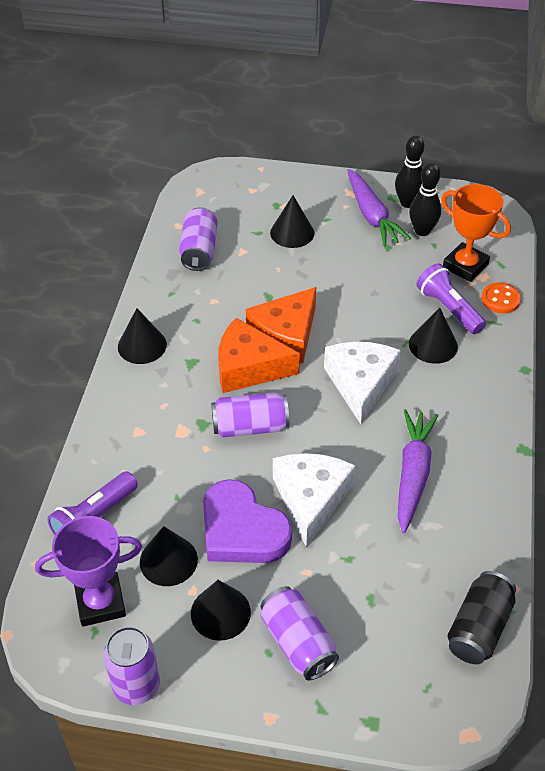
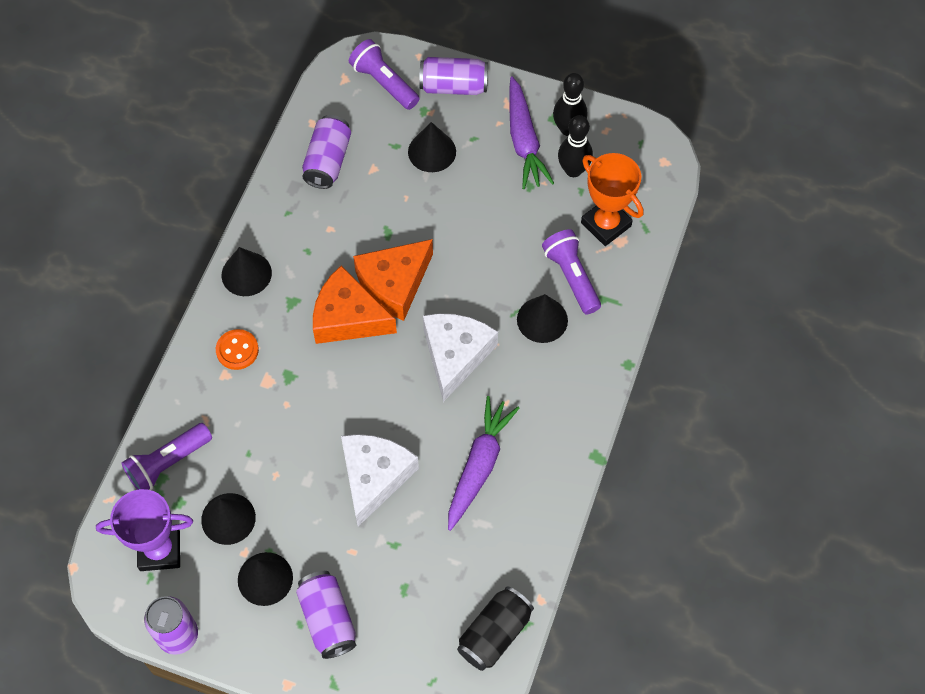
camera: 10 degrees right, 15 degrees up
purple heart [203,479,292,563] -> none
purple can [211,392,289,437] -> purple can moved to [419,57,488,95]
orange button [481,283,521,313] -> orange button moved to [216,329,259,370]
none -> purple flashlight [349,39,419,110]

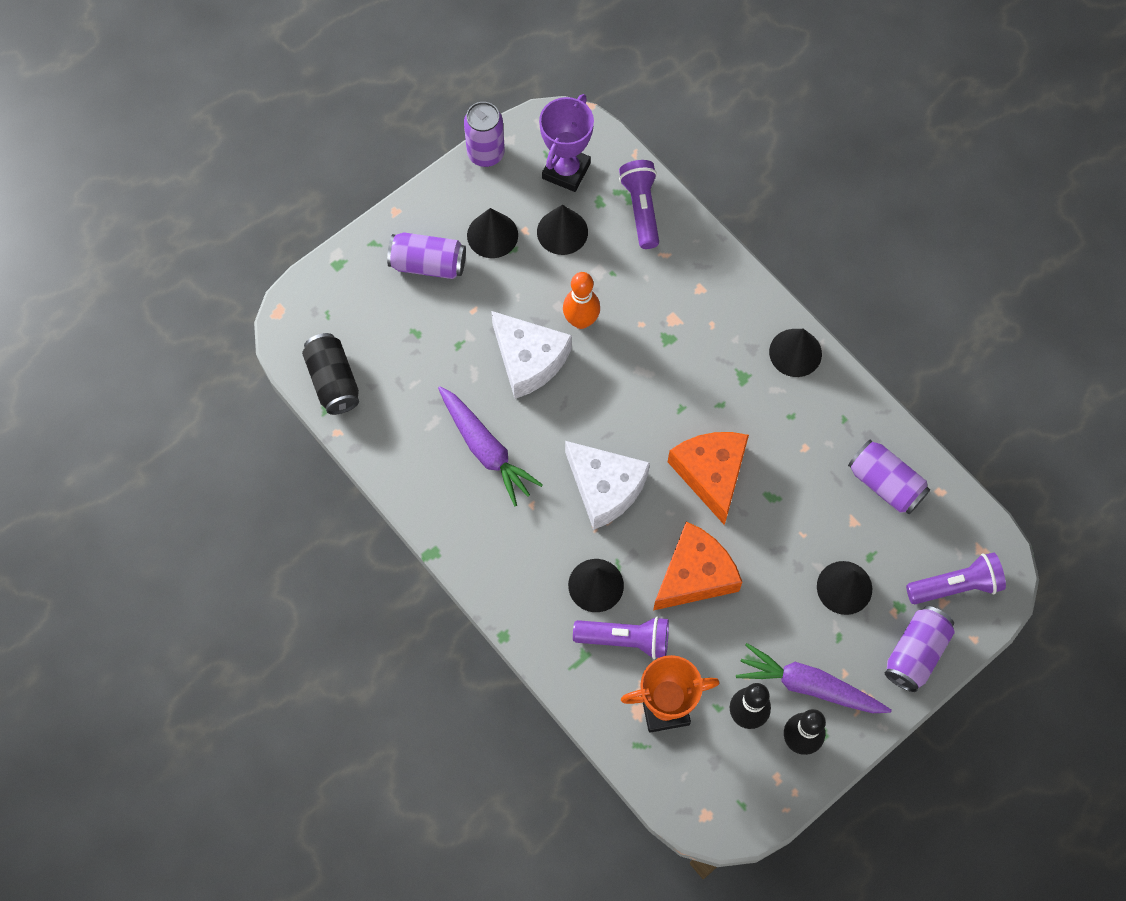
camera: 120 degrees right, 5 degrees up
orange button [216,329,259,370] -> none
orange cheese [313,265,397,344] -> orange cheese moved to [653,521,742,611]
none -> orange bowling pin [563,272,600,329]

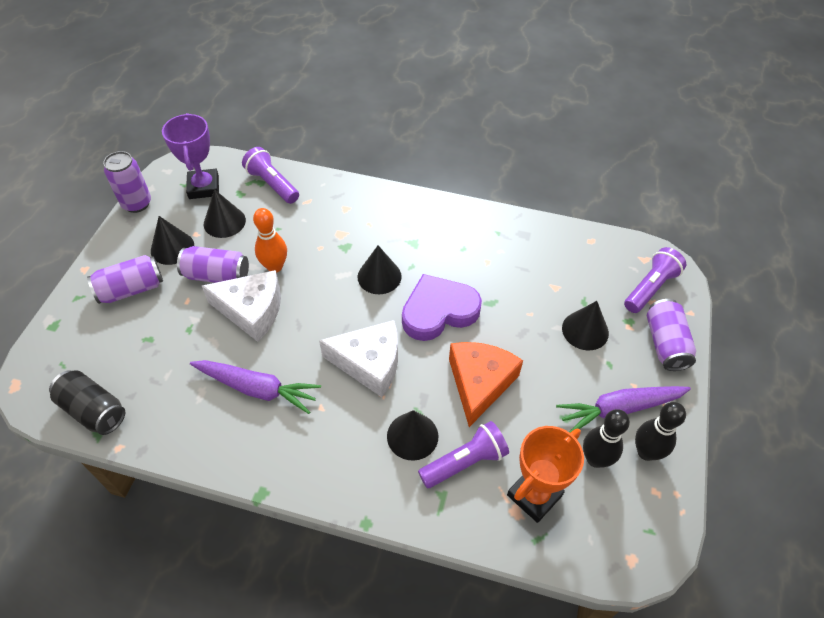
camera: 35 degrees left, 15 degrees down
orange cheese [668,432,749,525] -> purple heart [402,274,482,341]
black cone [769,329,822,377] -> black cone moved to [357,245,402,294]
purple can [848,439,930,514] -> purple can moved to [177,246,249,283]

